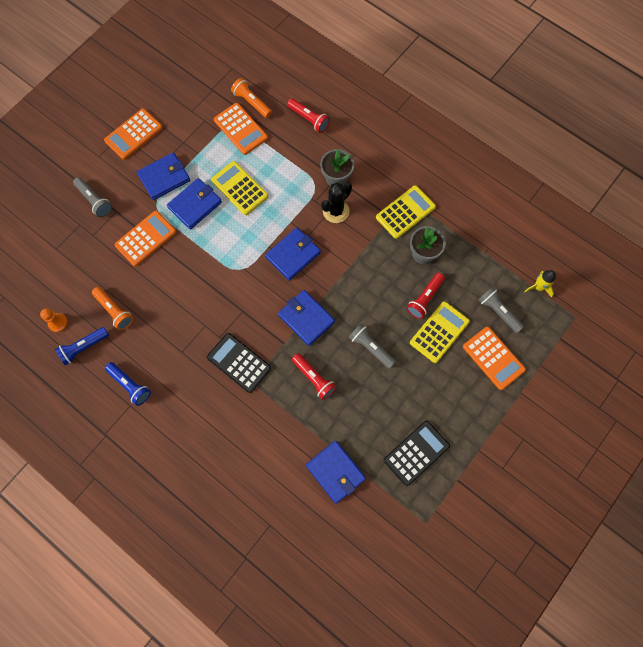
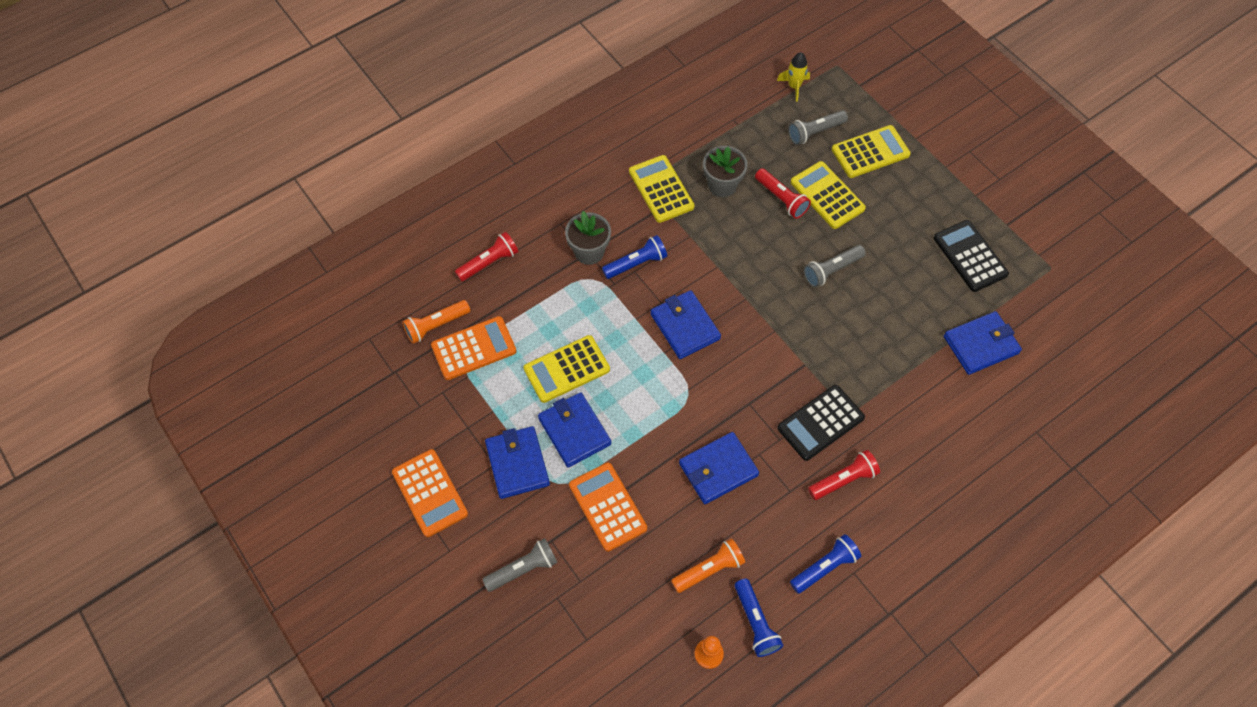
camera: 75 degrees left, 10 degrees down
blue wallet [278,290,335,346] -> blue wallet moved to [679,432,759,504]
red flashlight [292,353,337,400] -> red flashlight moved to [808,450,880,500]
black cactus [321,183,352,223] -> blue flashlight [602,235,667,279]
orange calculator [463,327,526,390] -> yellow calculator [832,125,911,178]

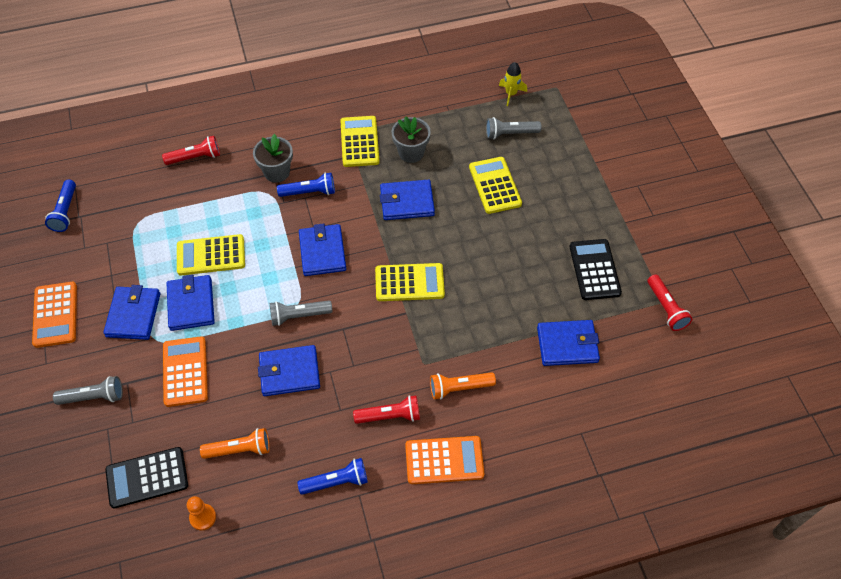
camera: 20 degrees right, 5 degrees down
orange flashlight [402,300,470,344] -> orange flashlight moved to [430,372,496,399]
orange calculator [431,316,516,380] -> orange calculator moved to [405,436,484,484]
blue flashlight [735,579,783,657] -> blue flashlight moved to [45,180,76,232]
red flashlight [755,168,811,219] -> red flashlight moved to [648,275,692,331]
black calculator [777,385,865,461] -> black calculator moved to [105,447,188,509]
grey flashlight [804,245,866,287] -> grey flashlight moved to [270,301,332,326]
yellow calculator [832,125,911,178] -> yellow calculator moved to [375,263,445,301]
none -> blue wallet [380,180,435,220]

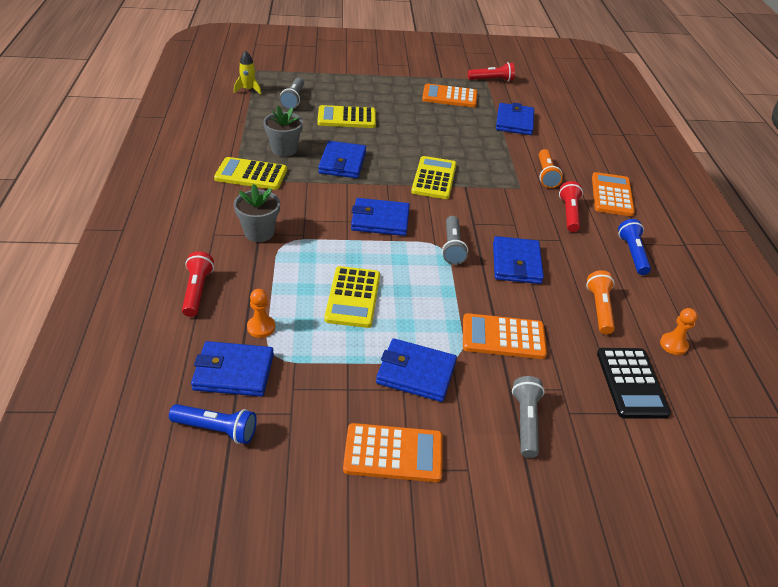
camera: 80 degrees left, 15 degrees down
blue wallet [167,275,215,331] -> blue wallet moved to [191,341,274,397]
blue flashlight [277,173,335,197] -> none
black calculator [570,239,622,300] -> orange calculator [422,83,478,108]
none -> orange pawn [247,289,275,338]

